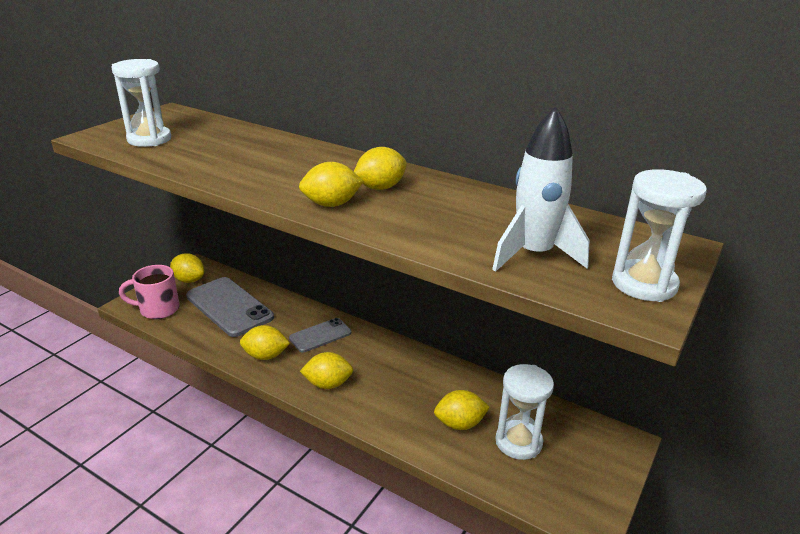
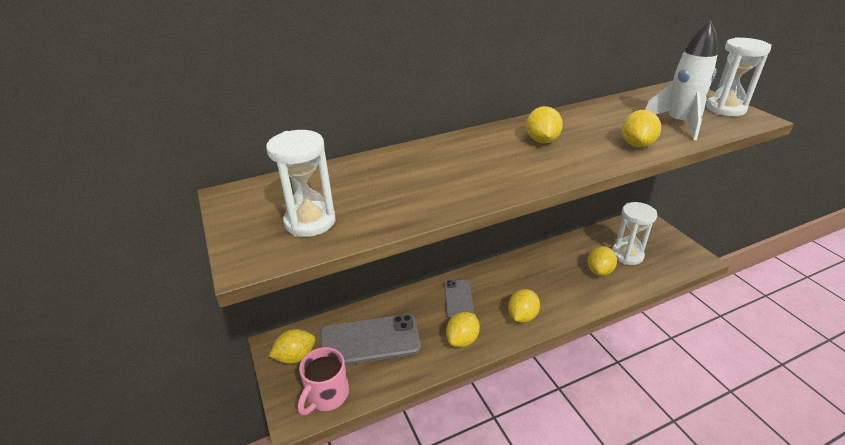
camera: 55 degrees left, 5 degrees up
yellow lemon [299,162,364,207] -> yellow lemon moved to [622,110,661,147]

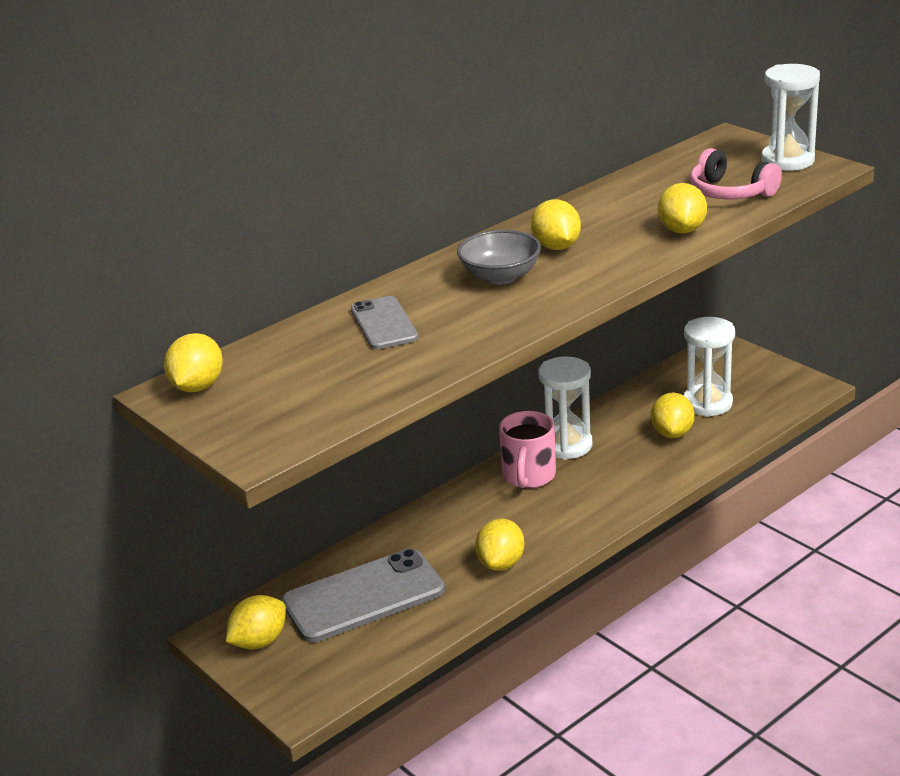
camera: 15 degrees left, 5 degrees down
white hourglass [266,130,336,237] -> white hourglass moved to [539,356,592,460]
pink mug [298,347,349,415] -> pink mug moved to [499,411,556,488]
grey phone [444,280,474,319] -> grey phone moved to [351,296,418,349]
yellow lemon [508,289,540,322] -> yellow lemon moved to [164,333,223,392]
white rocket [645,20,718,140] -> pink headphones [690,148,782,200]
none -> grey bowl [457,230,541,285]

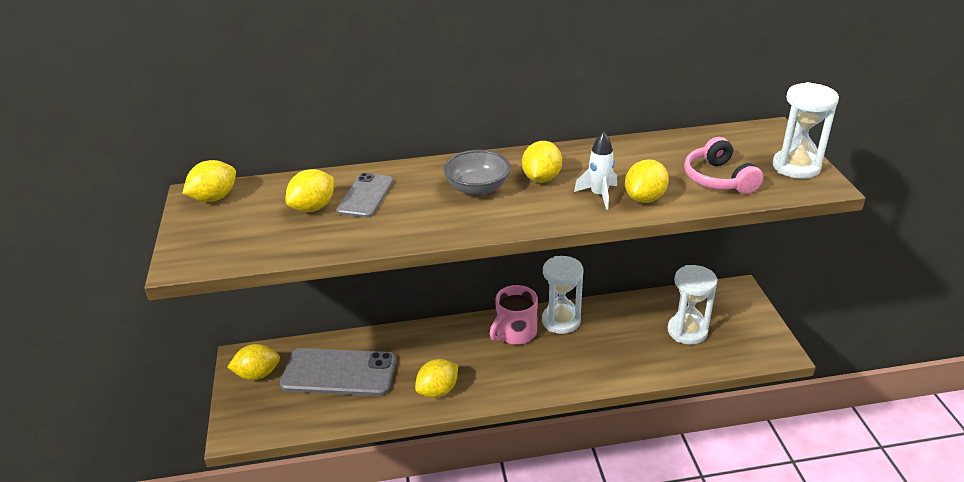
camera: 30 degrees right, 5 degrees up
yellow lemon [651,393,695,438] -> yellow lemon moved to [286,169,334,212]
none -> white rocket [574,131,617,210]

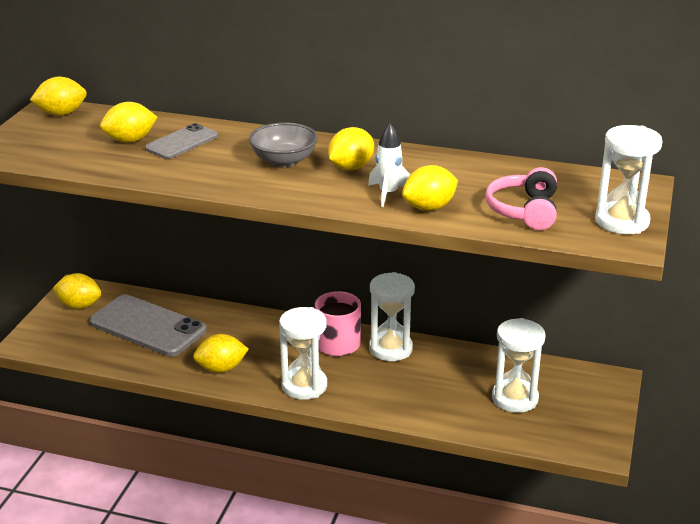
camera: 25 degrees right, 5 degrees down
none -> white hourglass [279,307,327,400]

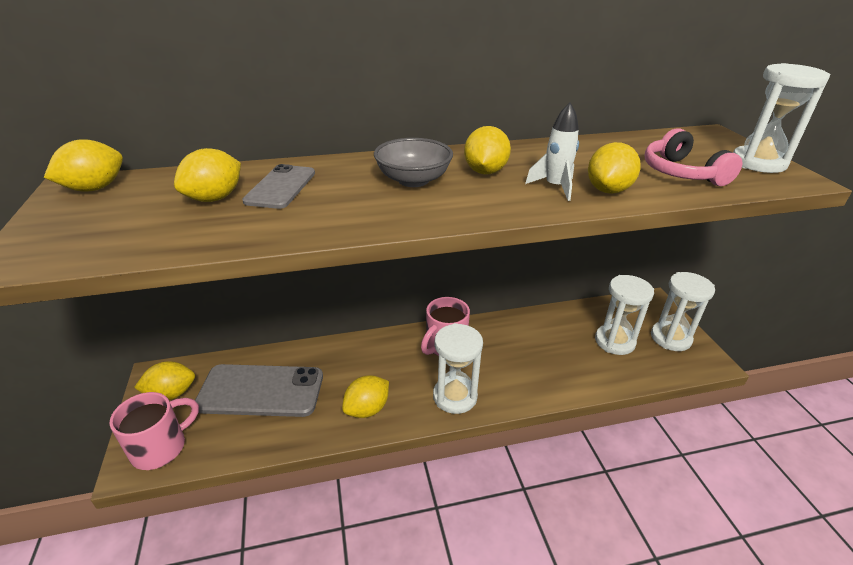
camera: 30 degrees left, 5 degrees up
white hourglass [369,272,415,361] -> white hourglass moved to [651,272,715,351]
none -> pink mug [110,392,199,470]

